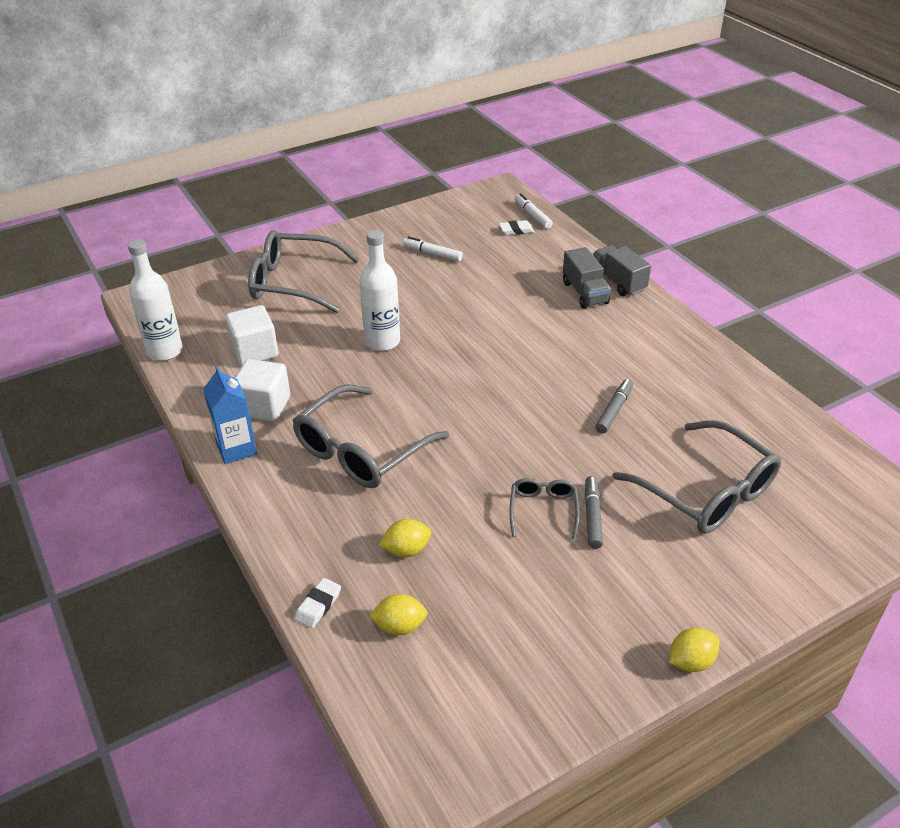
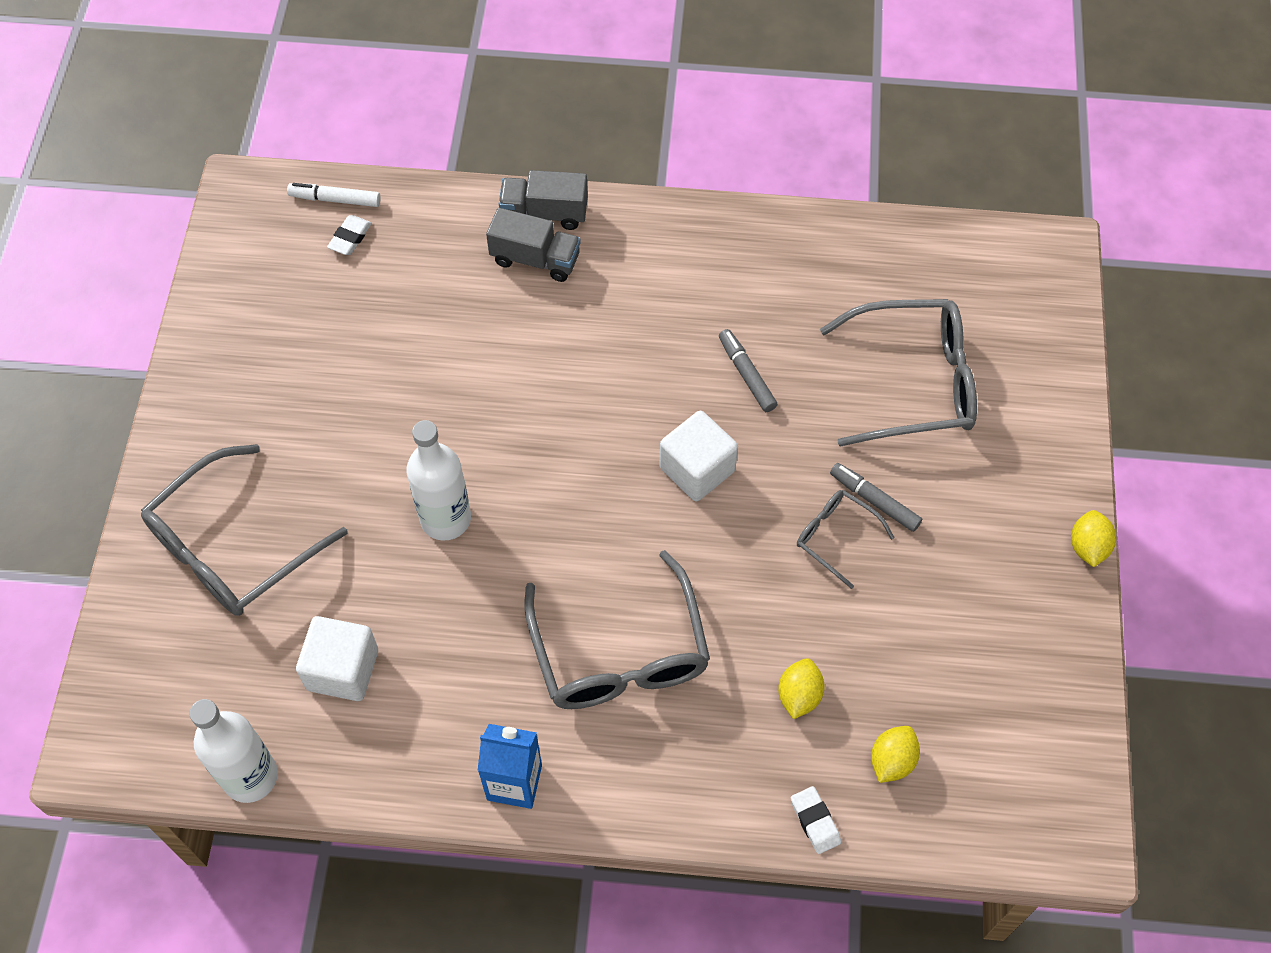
camera: 55 degrees left, 20 degrees up
white cube [235,359,290,421] -> white cube moved to [659,411,738,501]
white marker [403,236,463,262] -> none

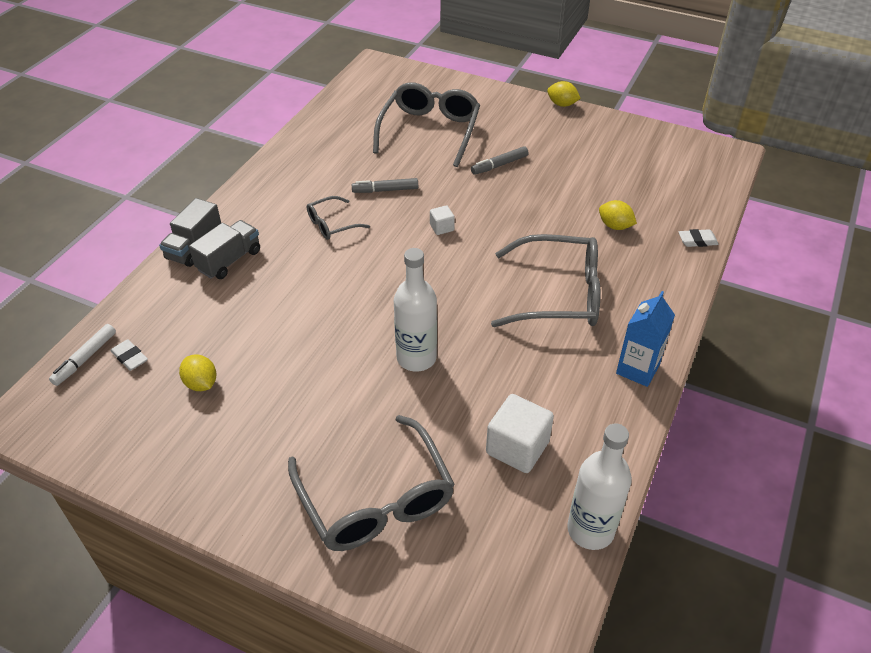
camera: 70 degrees left, 15 degrees down
white cube [659,411,738,501] -> white cube [430,205,455,235], size x0.51
grey glasses [797,490,895,589] -> grey glasses moved to [307,196,370,240]
yellow lemon [871,726,920,783] -> yellow lemon moved to [179,354,216,391]

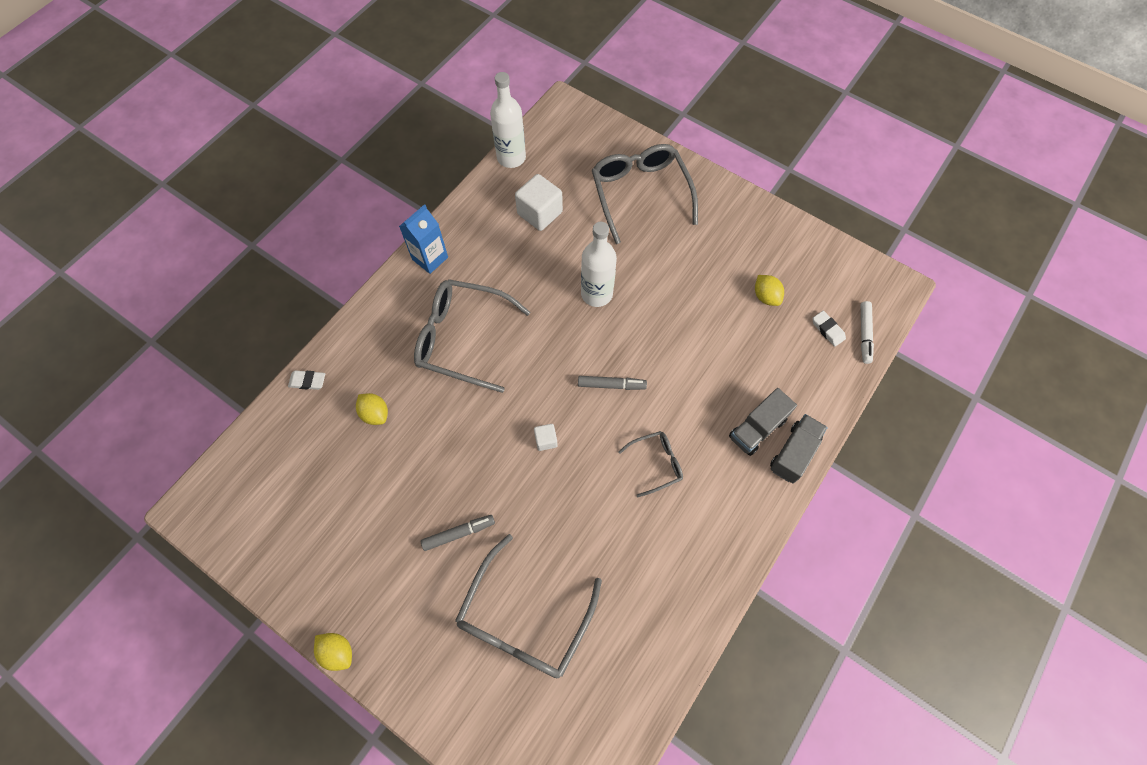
camera: 170 degrees left, 20 degrees up
white marker [49,324,116,386] -> white marker turned 150 degrees clockwise [861,301,874,364]
grey marker [352,178,418,193] -> grey marker moved to [578,376,647,390]

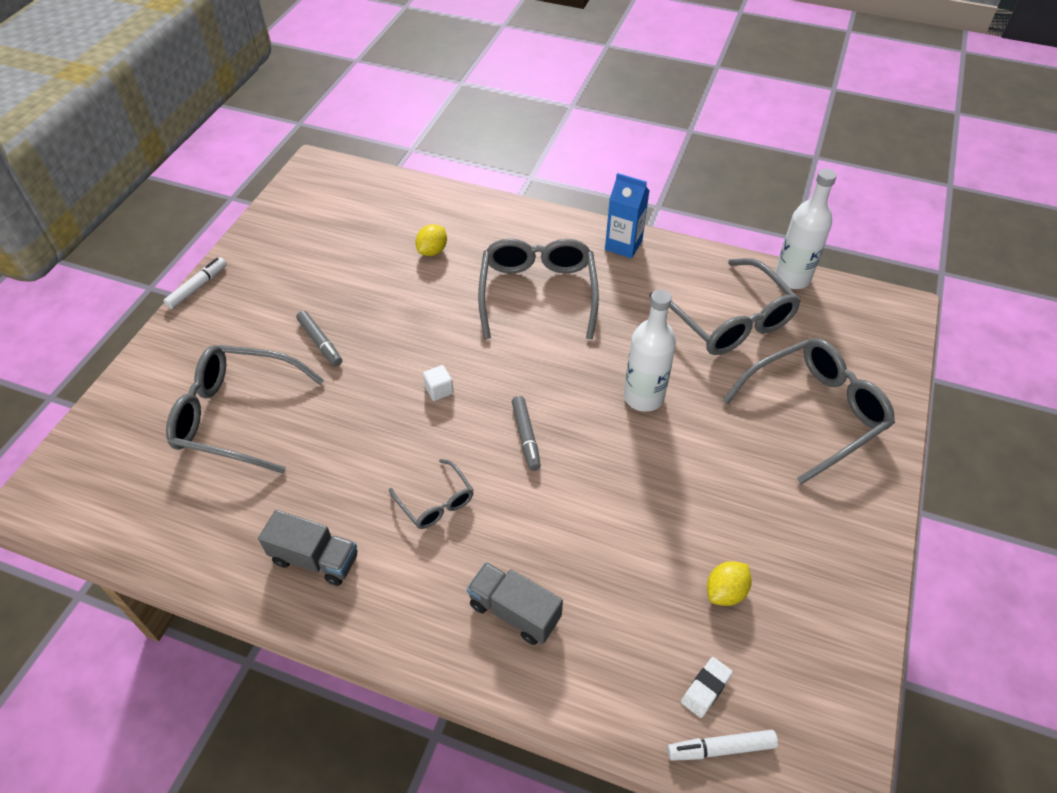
camera: 75 degrees right, 15 degrees down
white eraser [288,370,325,390] -> none
yellow lemon [314,633,352,671] -> white marker [164,257,226,309]
white cube [515,174,563,231] -> grey glasses [649,258,801,355]
grey truck [770,414,828,484] -> grey truck moved to [258,510,357,586]

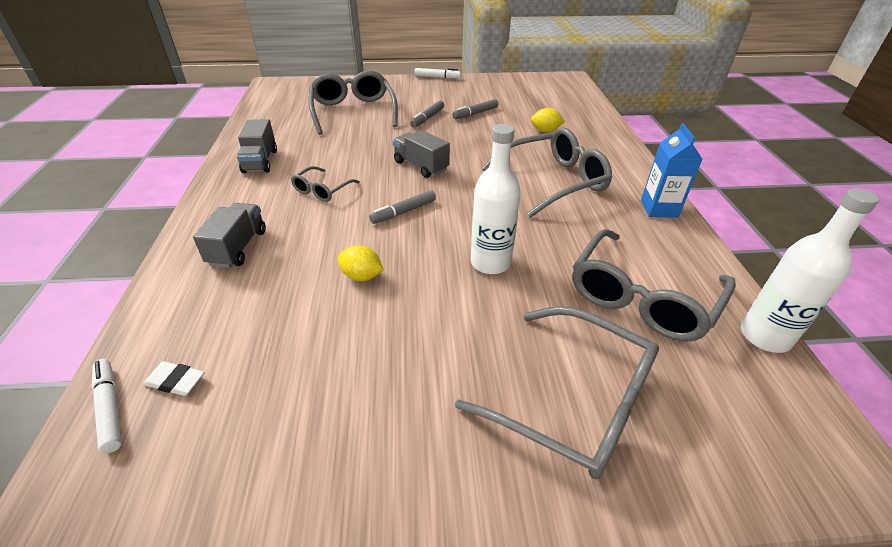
camera: 65 degrees right, 10 degrees down
white cube [423,365,454,401] -> grey truck [393,130,450,178]
yellow lemon [707,561,751,606] -> yellow lemon moved to [337,245,384,281]
none -> grey marker [452,99,499,119]

